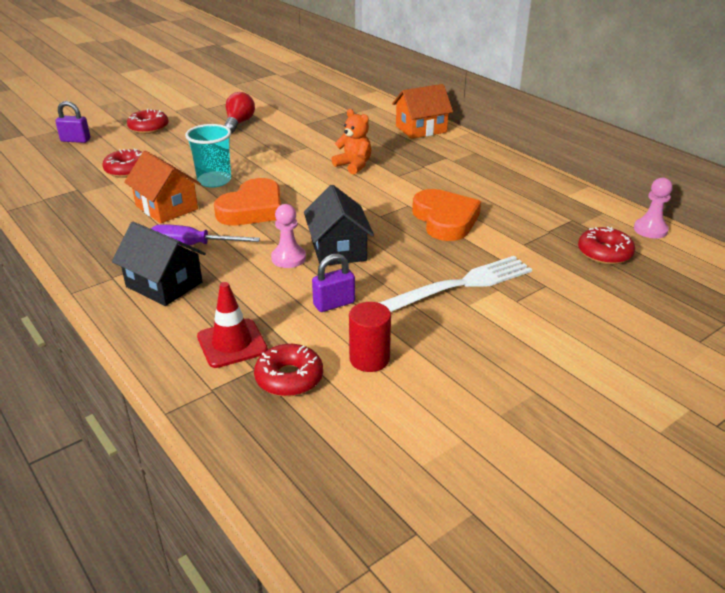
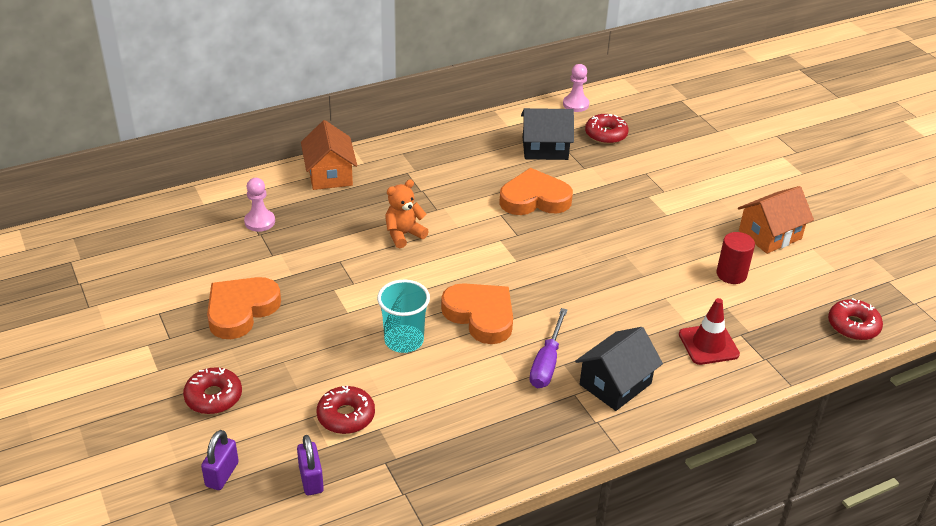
camera: 80 degrees left, 5 degrees up
orange house [124,151,201,223] -> orange house moved to [738,186,814,254]
red light bulb [224,92,255,133] -> orange heart [207,277,281,339]
red donut [254,344,323,397] -> red donut moved to [828,298,883,340]
pink pawn [271,204,306,268] -> pink pawn moved to [244,178,275,232]
black house [304,185,374,266] -> black house moved to [521,108,574,160]
purple padlock [312,254,355,312] -> purple padlock moved to [297,435,324,495]
white fork [379,256,532,312] -> none

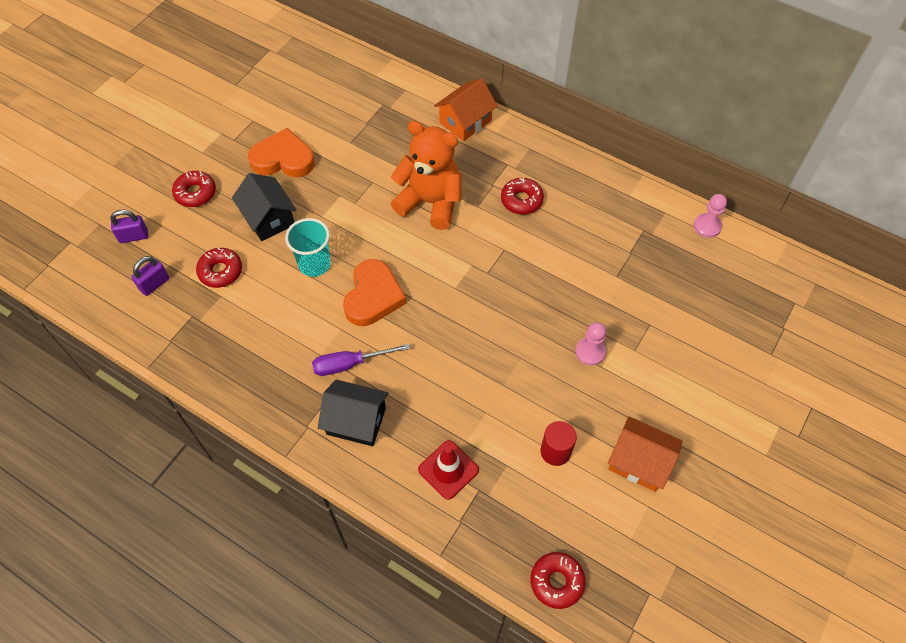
camera: 60 degrees right, 20 degrees up
pink pawn [244,178,275,232] -> pink pawn moved to [575,322,606,366]
orange teddy bear [385,180,429,248] -> orange teddy bear [391,121,461,230], size x1.86
orange heart [499,168,573,215] -> none
black house [521,108,574,160] -> black house moved to [232,173,297,241]
red donut [585,114,629,144] -> red donut moved to [501,178,544,214]

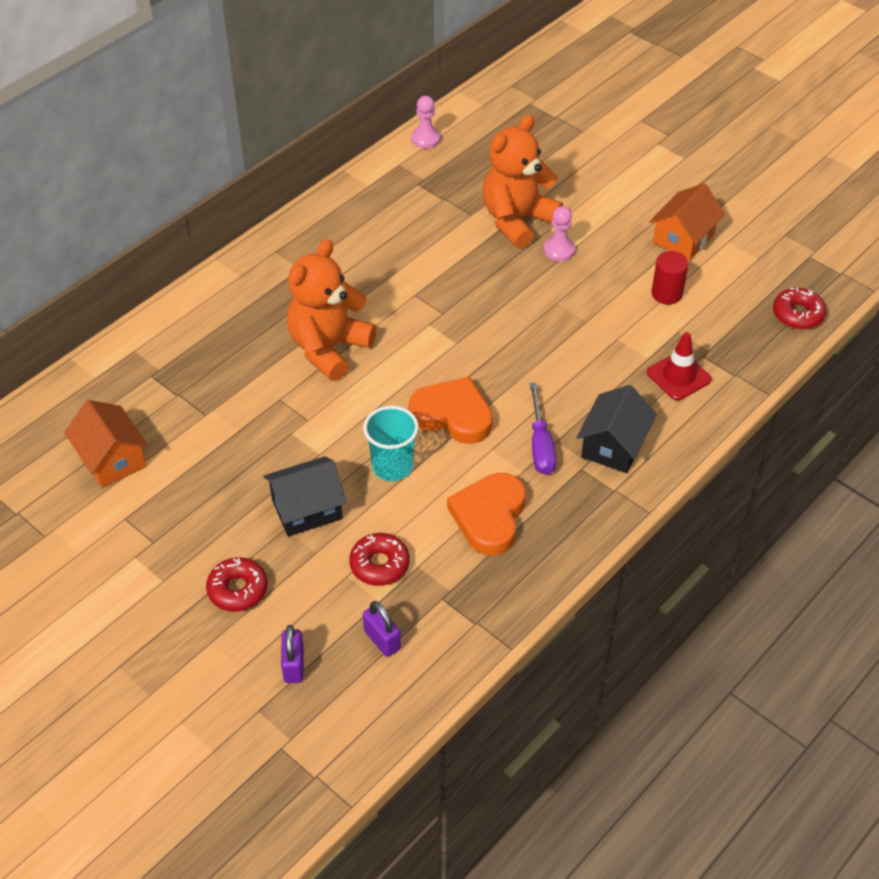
camera: 80 degrees left, 10 degrees down
orange heart [248,128,315,177] -> orange heart moved to [447,473,526,556]
orange house [434,79,498,141] -> orange house moved to [64,400,149,488]
red donut [501,178,544,214] -> none
none -> orange teddy bear [483,115,563,249]

